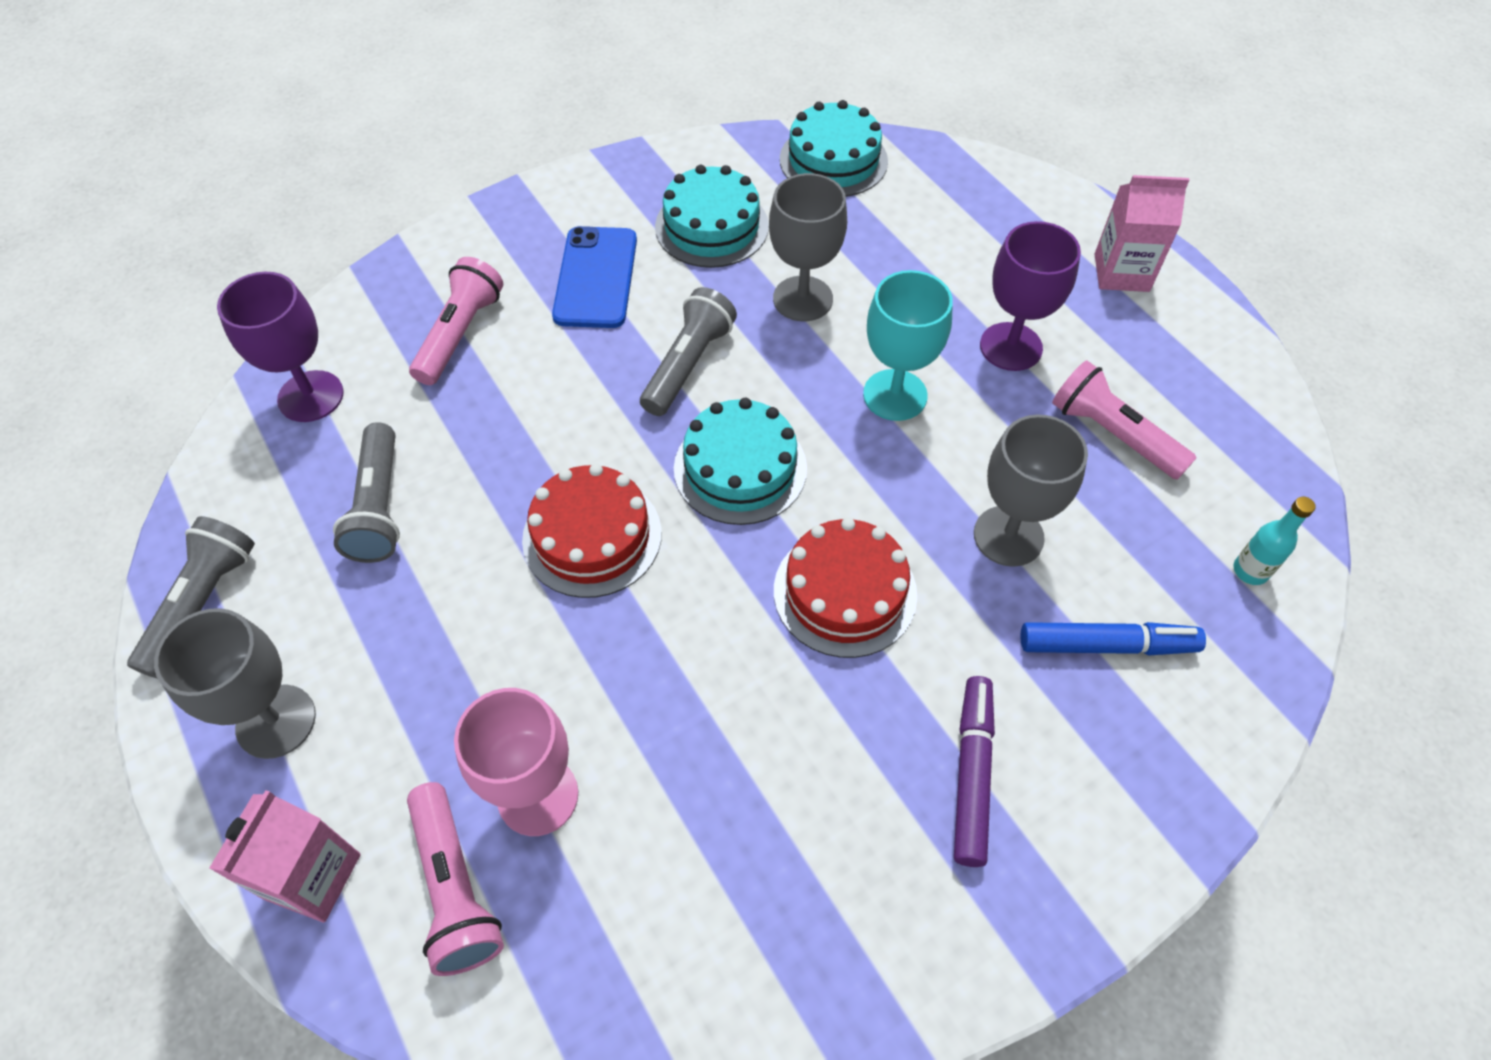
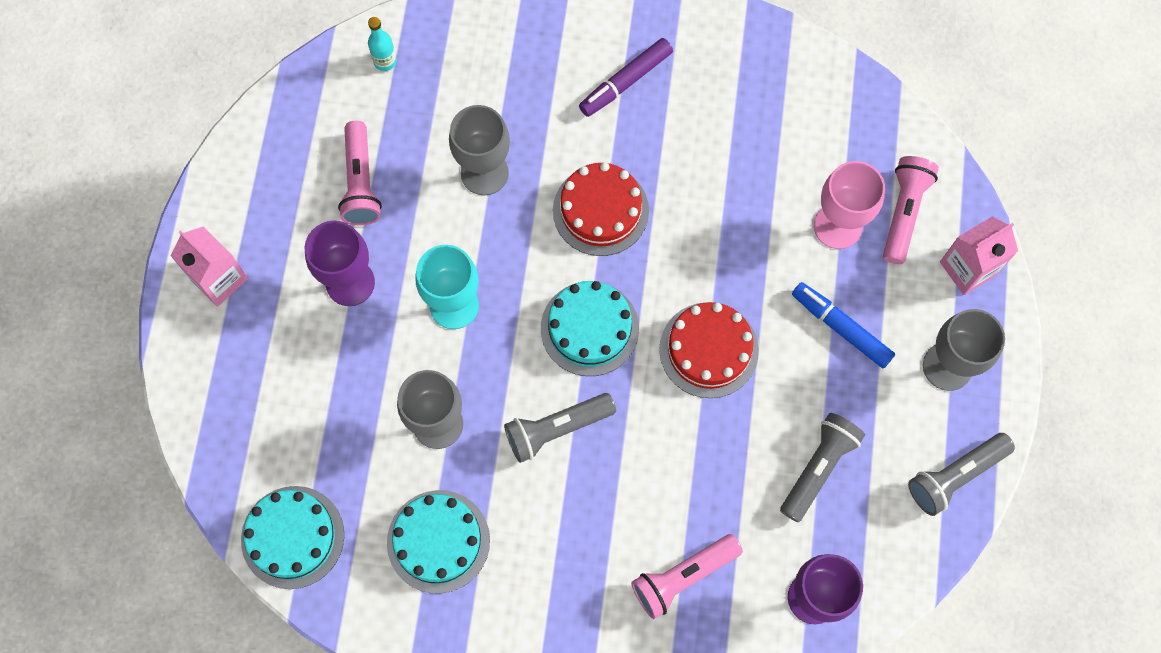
camera: 140 degrees left, 15 degrees up
blue phone [552,226,637,328] -> none
blue marker [1020,622,1206,655] -> blue marker moved to [792,282,895,369]

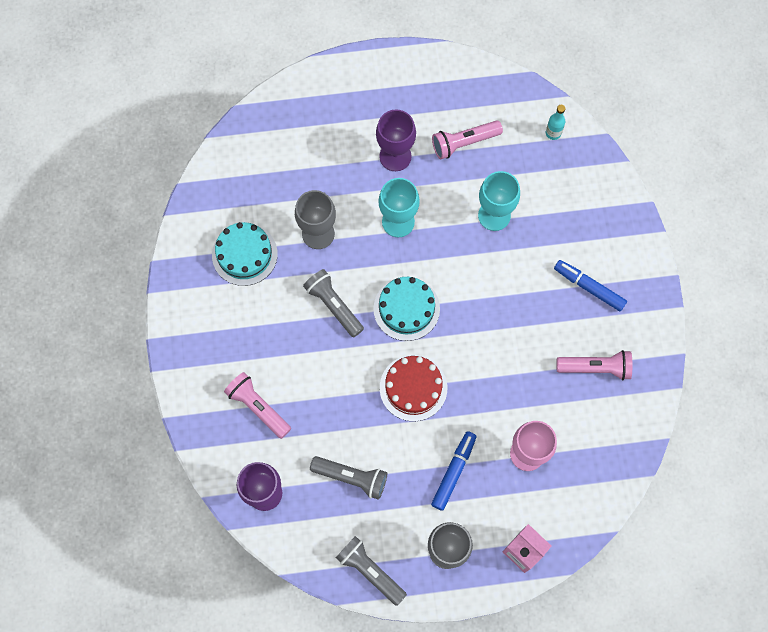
camera: 75 degrees right, 0 degrees up
pink carton [170,226,248,307] -> none
turquoise cake [241,486,344,589] -> none
grey goblet [449,105,510,195] -> turquoise goblet [478,171,520,231]
red cake [553,162,649,256] -> none
purple marker [579,38,673,117] -> blue marker [554,260,627,312]
pink flashlight [883,156,939,264] -> pink flashlight moved to [557,350,632,380]

